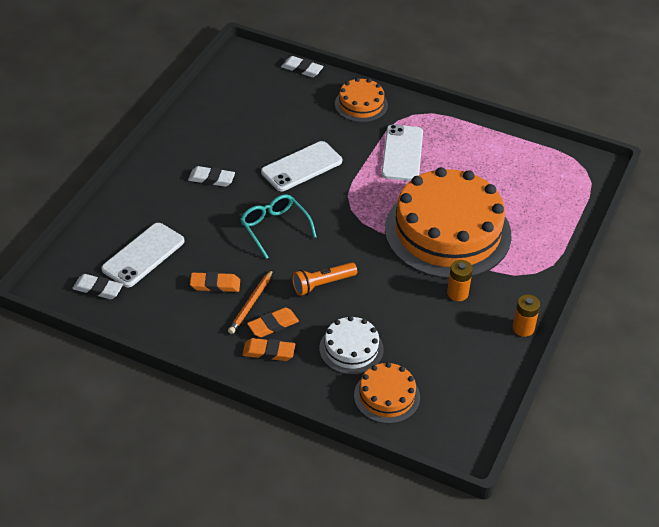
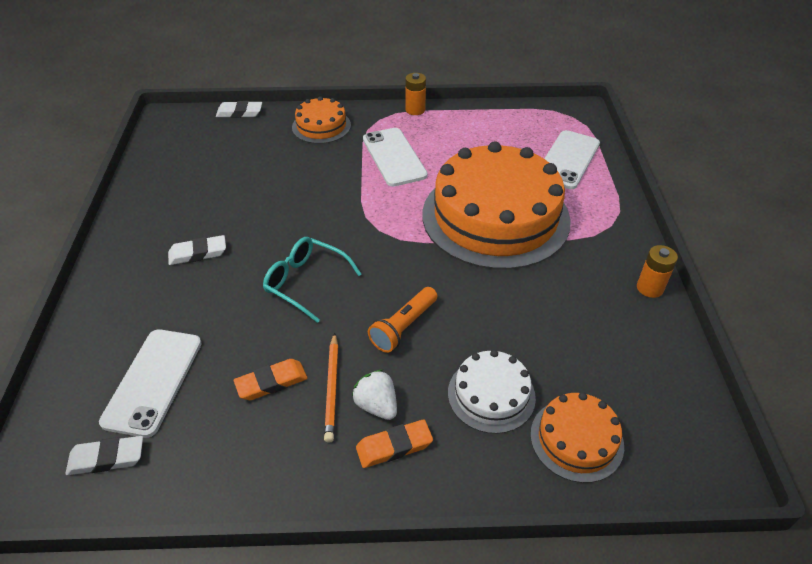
camera: 25 degrees left, 0 degrees up
orange eraser [247,307,299,337] -> white strawberry [352,369,397,420]
white phone [261,141,342,191] -> white phone moved to [544,130,600,189]
orange battery [447,260,473,301] -> orange battery moved to [405,73,426,115]

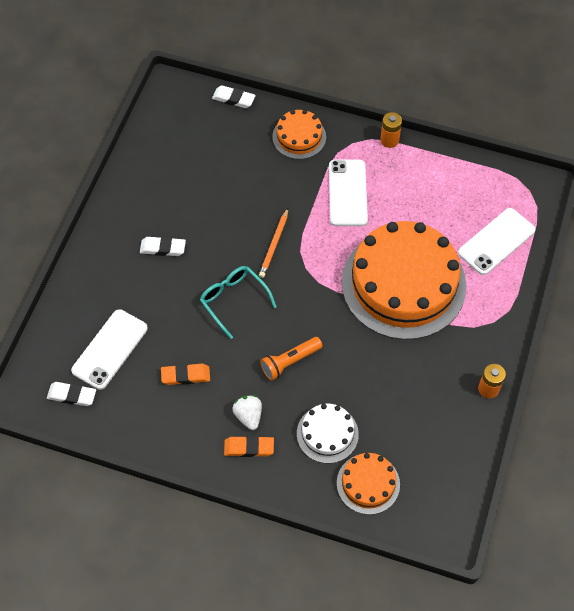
camera: 20 degrees right, 15 degrees up
orange pencil [324,333,338,443] -> orange pencil moved to [259,208,288,278]

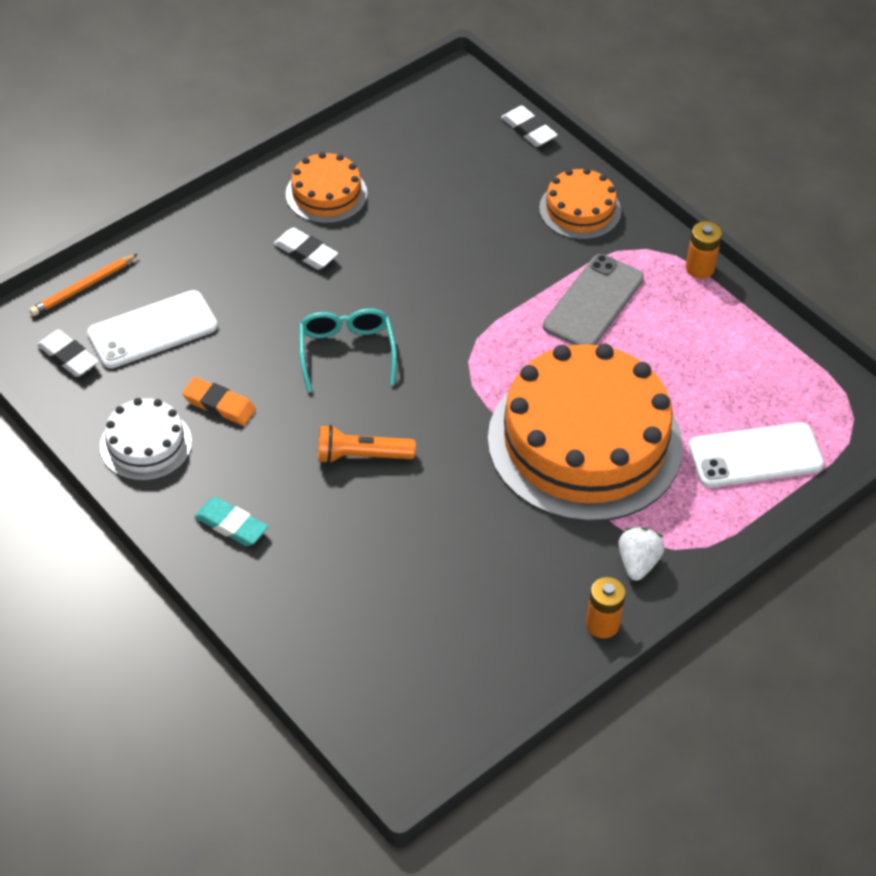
camera: 30 degrees right, 10 degrees down
orange eraser [224,436,274,457] -> turquoise eraser [194,497,268,546]
white strawberry [232,395,262,430] -> white strawberry moved to [618,527,665,581]
orange pencil [259,208,288,278] -> orange pencil moved to [29,254,138,316]
white cake [297,404,359,463] -> white cake moved to [100,398,192,481]
white phone [329,160,368,226] -> grey phone [543,254,644,345]
orange cake [337,453,400,515] -> orange cake moved to [286,152,367,224]

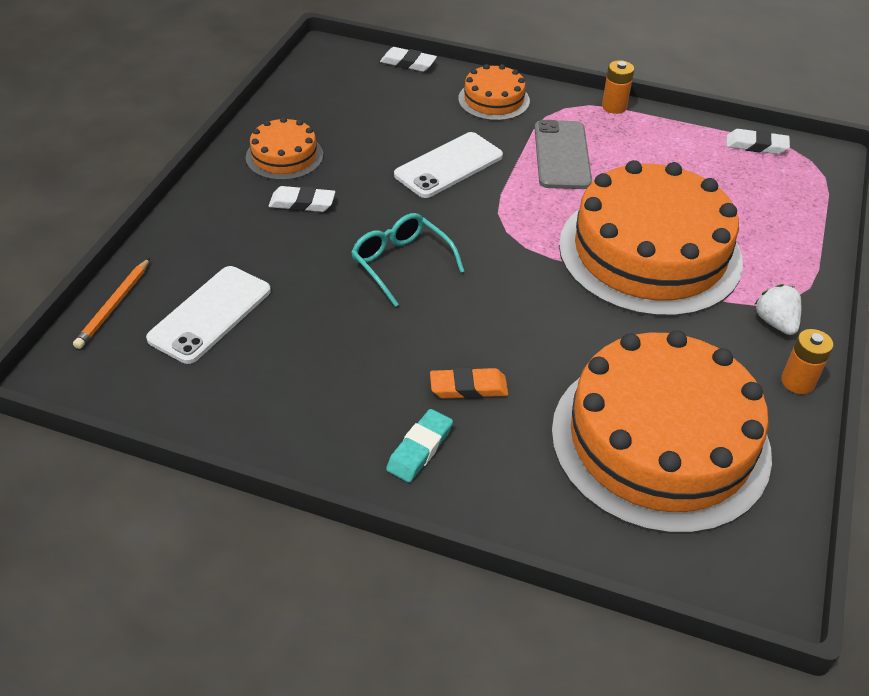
camera: 30 degrees left, 5 degrees down
white eraser [37,329,99,377] -> white eraser moved to [726,129,790,154]
white cake [100,398,192,481] -> none
orange eraser [182,377,256,426] -> orange eraser moved to [430,367,508,399]
turquoise eraser [194,497,268,546] -> turquoise eraser turned 60 degrees counterclockwise [386,409,453,482]
orange flashlight [318,425,416,464] -> none
white phone [689,422,824,488] -> white phone moved to [394,132,503,198]
none -> orange cake [552,330,772,534]

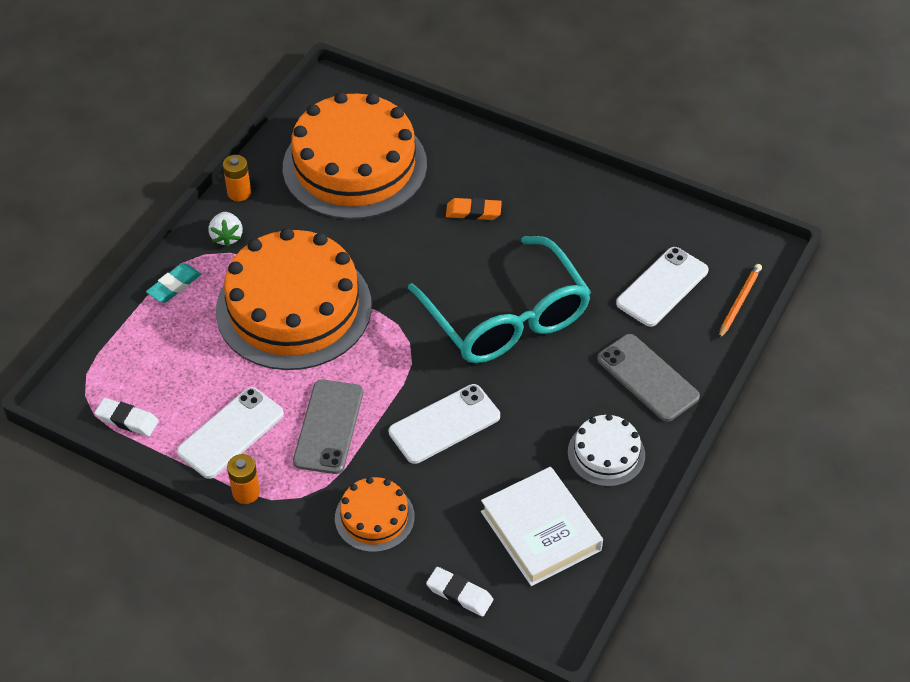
camera: 170 degrees left, 5 degrees up
orange cake [246,117,323,180] -> white cake [568,414,645,487]
white eraser [269,186,335,212] -> none
turquoise glasses [351,213,465,307] -> turquoise glasses [408,236,591,363], size x1.96
turquoise eraser [386,409,453,482] -> turquoise eraser moved to [146,263,201,303]
none -> white phone [177,387,284,479]
none -> white book [481,467,603,586]
none -> grey phone [597,334,700,422]

